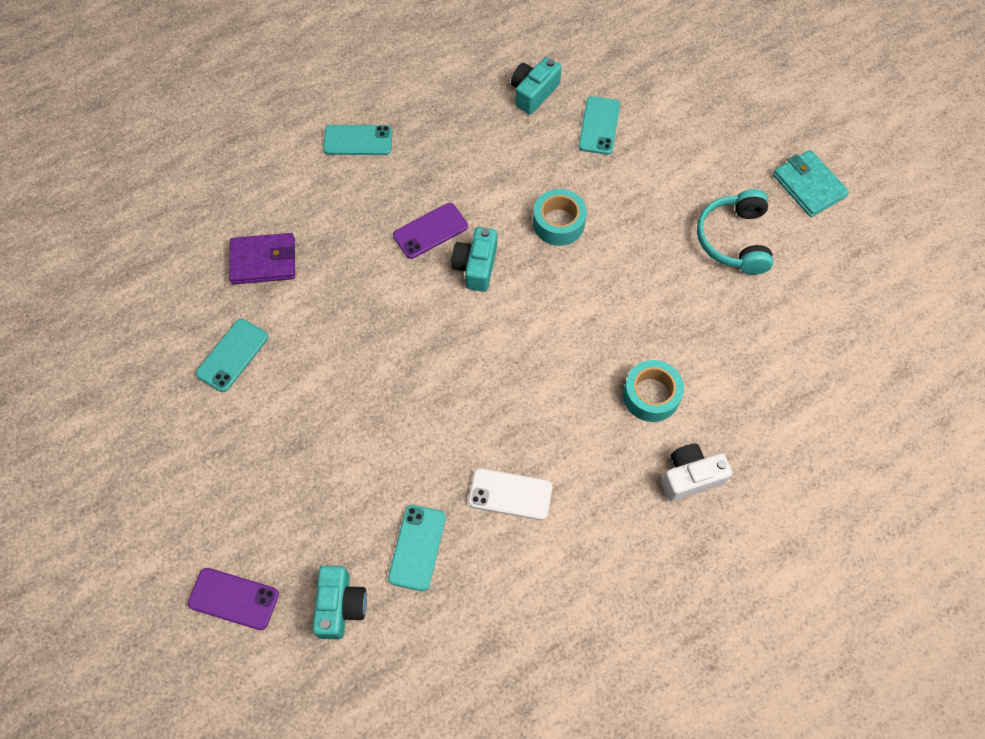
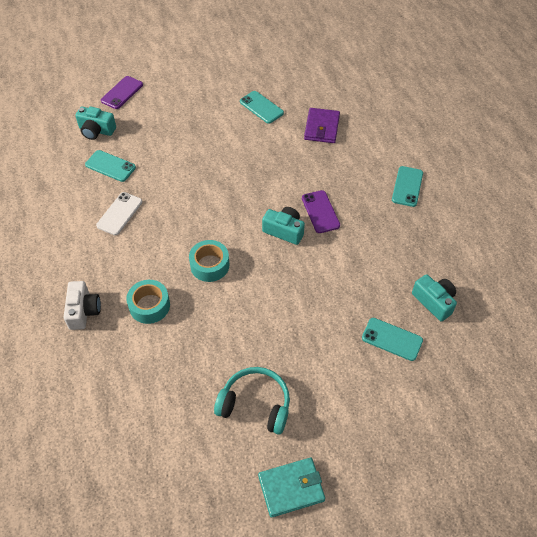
camera: 105 degrees right, 10 degrees down
turquoise tape [533,189,587,246] -> turquoise tape moved to [189,240,229,282]

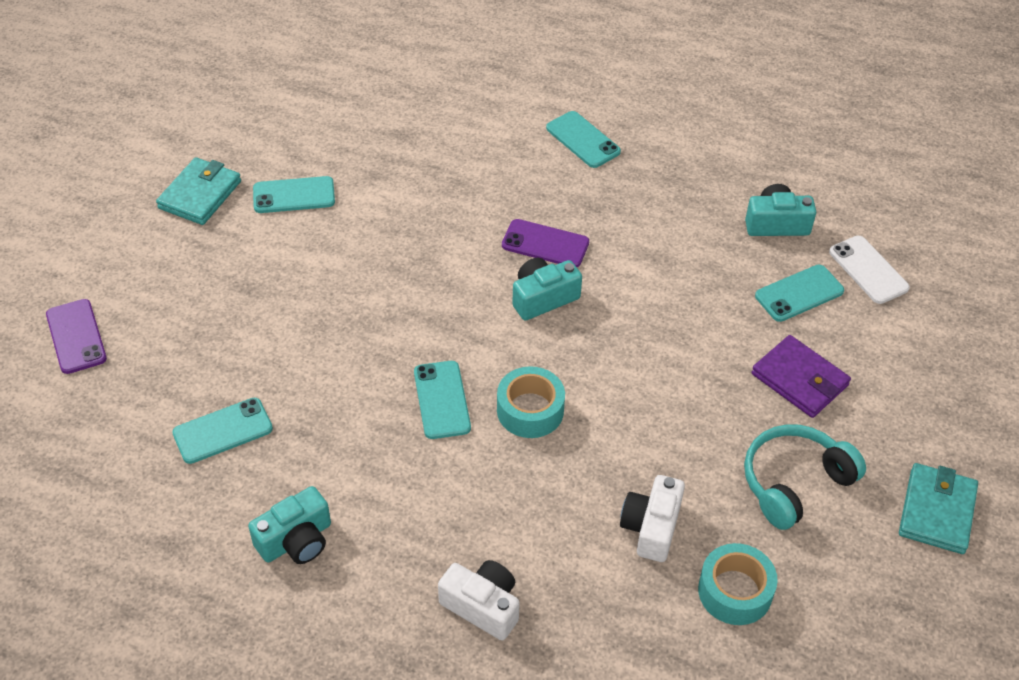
camera: 55 degrees left, 5 degrees down
turquoise camera [75,107,116,140] -> turquoise camera moved to [248,486,331,564]
white phone [96,192,143,235] -> white phone moved to [829,236,910,304]
turquoise tape [126,280,170,324] -> turquoise tape moved to [698,543,778,625]
purple wallet [304,108,340,143] -> purple wallet moved to [752,335,851,418]
none -> turquoise wallet [156,157,241,225]
none -> turquoise phone [414,361,471,439]
none -> white camera [620,475,685,562]

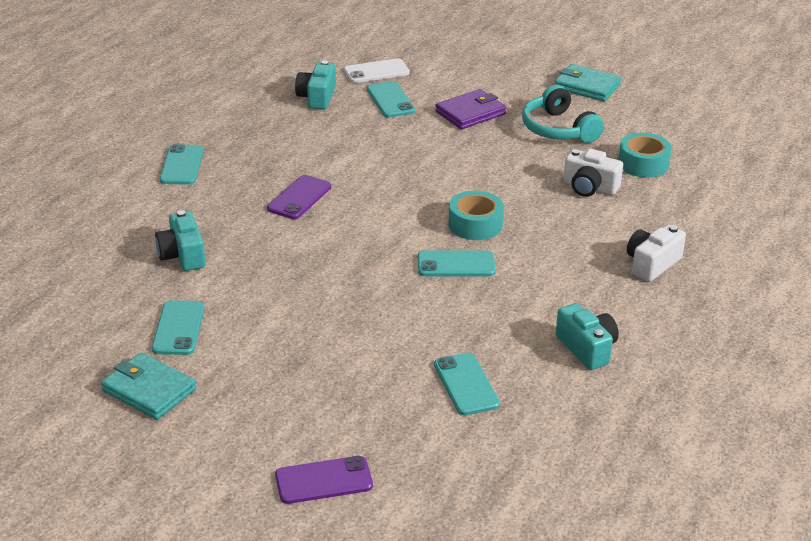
camera: 80 degrees left, 15 degrees down
turquoise camera [512,257,582,321] -> turquoise camera moved to [155,210,206,271]
turquoise phone [546,111,621,168] -> turquoise phone turned 60 degrees counterclockwise [160,144,204,185]

